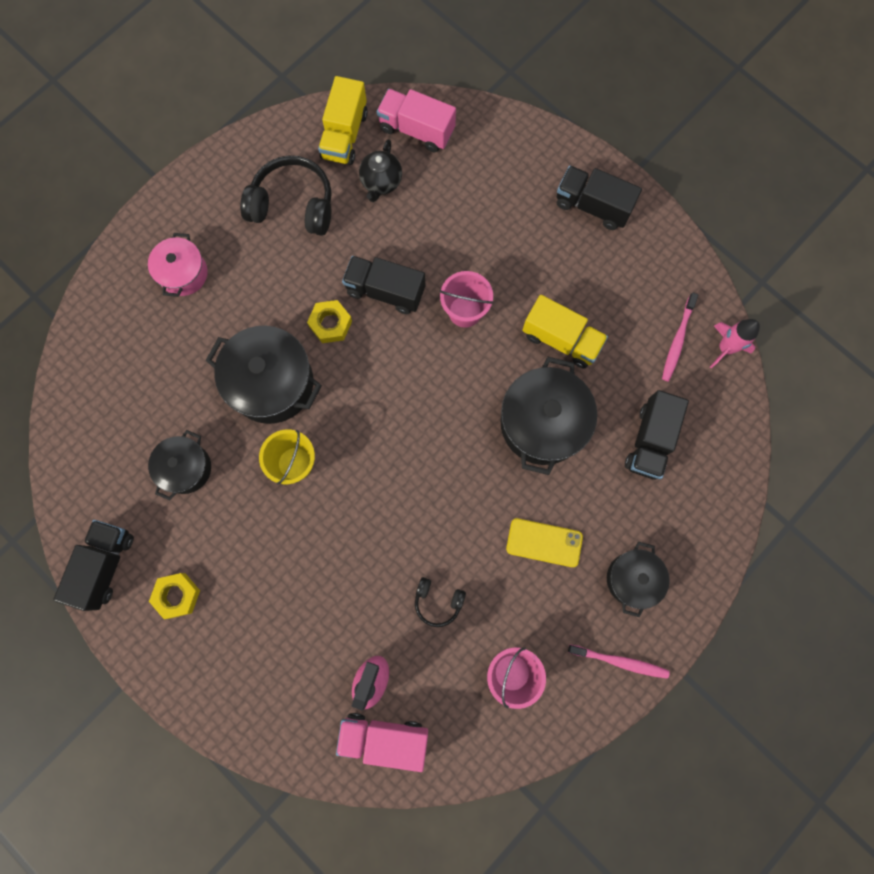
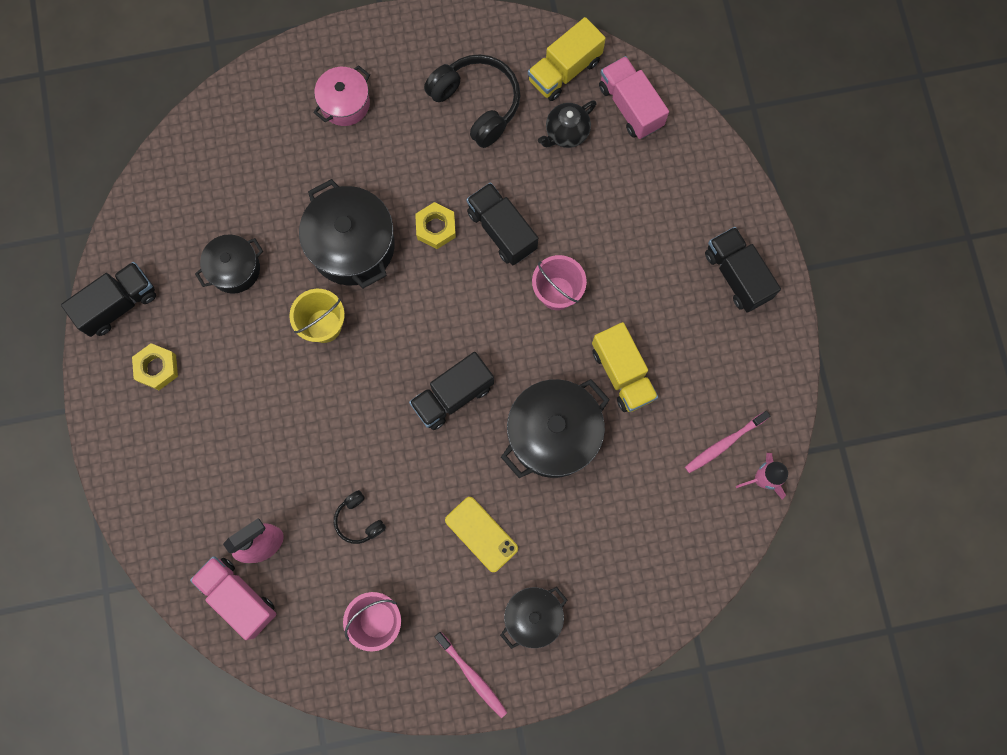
camera: 35 degrees right, 0 degrees up
black truck [625,390,689,480] -> black truck moved to [409,352,494,430]

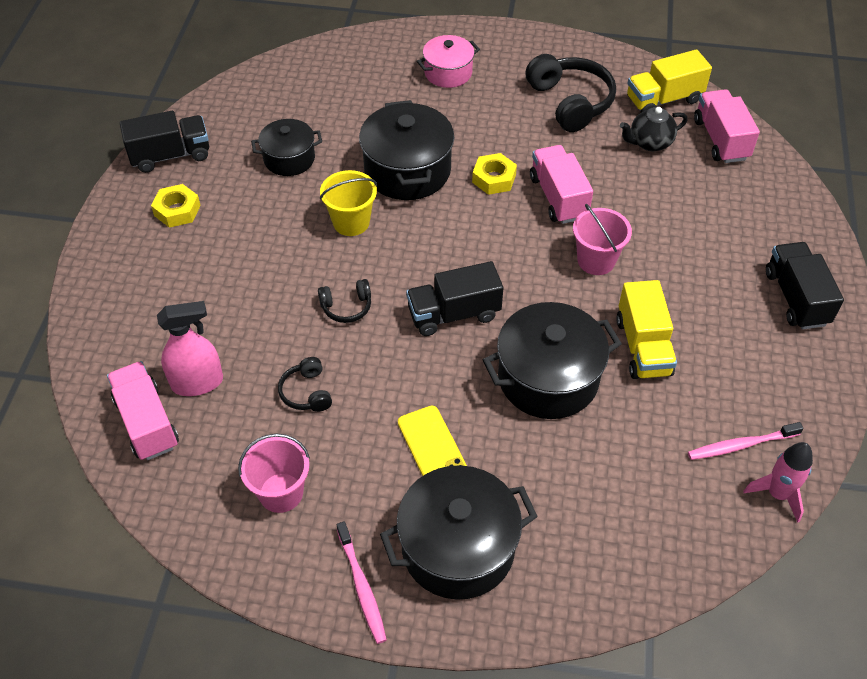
camera: 20 degrees right, 25 degrees down
black truck [466,182,538,265] -> pink truck [530,145,593,224]
black pot [500,587,567,649] -> black pot [380,465,538,600], size x1.66
none -> black headphones [318,279,371,323]

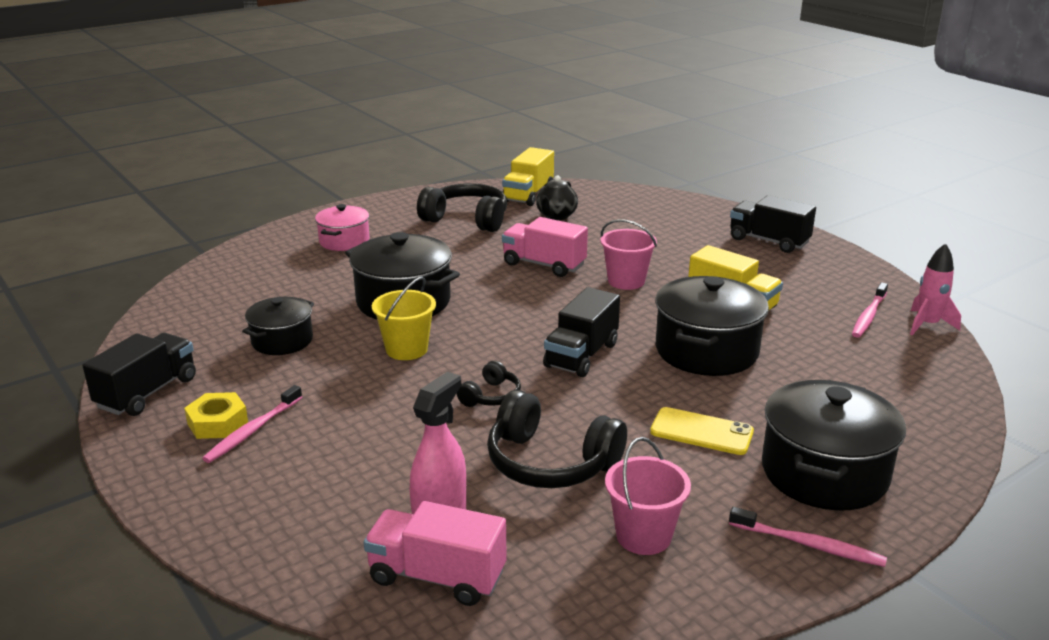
camera: 45 degrees left, 25 degrees down
black headphones [278,357,332,412] -> black headphones [487,390,627,488], size x1.95
yellow nut [472,153,517,195] -> none
pink truck [694,89,760,163] -> none
none -> pink toothbrush [202,385,302,463]

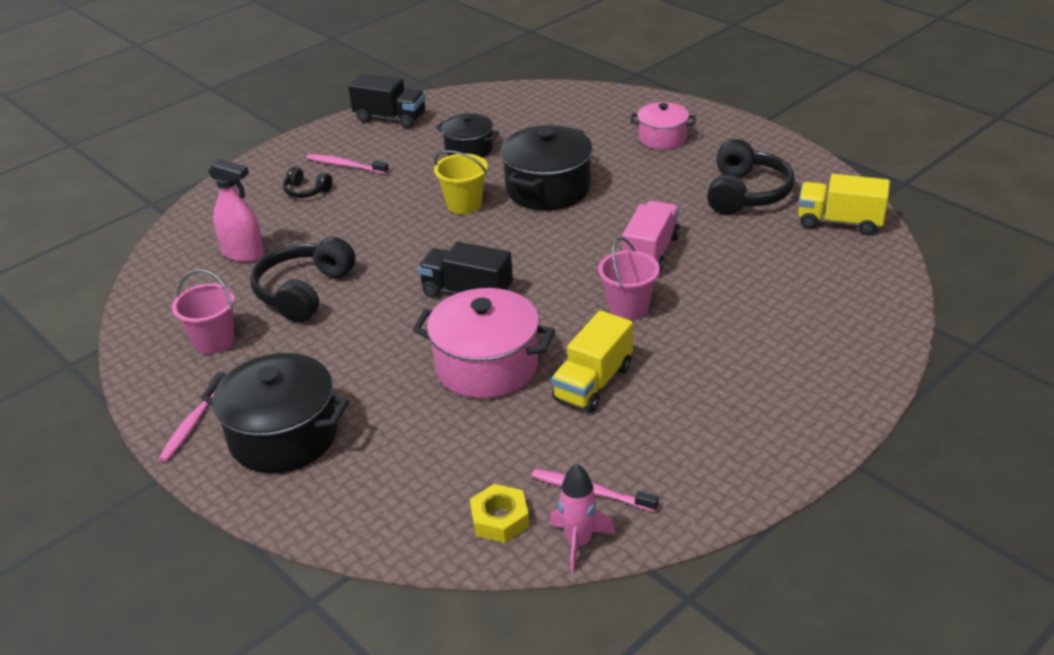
camera: 85 degrees right, 10 degrees up
yellow nut [184,392,248,439] -> yellow nut moved to [470,484,529,543]
pink truck [364,501,507,606] -> none
black headphones [457,361,521,407] -> black headphones moved to [283,167,332,198]
black teapot [536,176,578,220] -> none
yellow phone [650,407,754,455] -> none
black pot [655,276,769,376] -> pink pot [413,288,555,399]
black truck [730,195,816,253] -> none

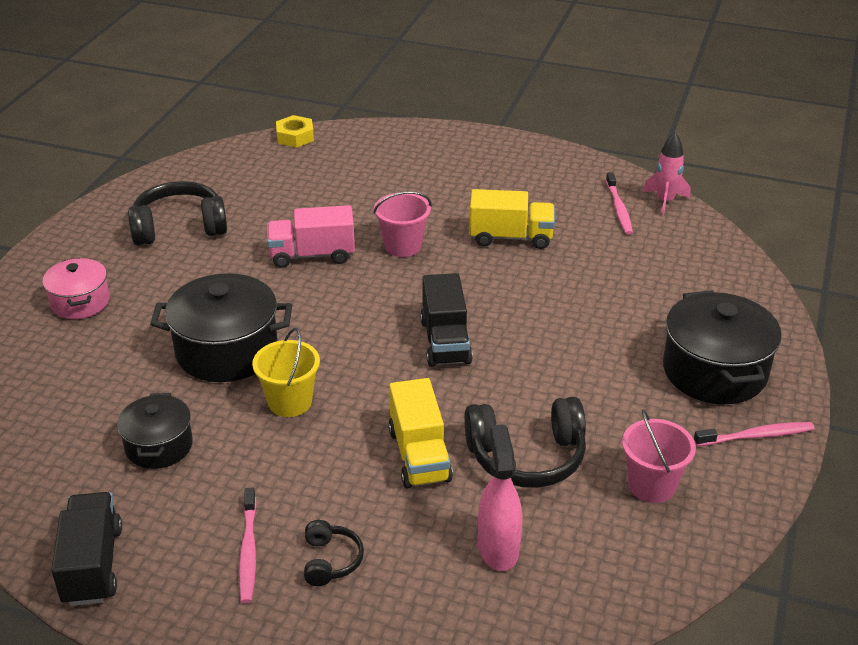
camera: 120 degrees left, 0 degrees up
pink pot [413,288,555,399] -> none
yellow nut [470,484,529,543] -> yellow nut moved to [276,115,314,148]
yellow truck [798,174,890,235] -> yellow truck moved to [388,378,453,488]

